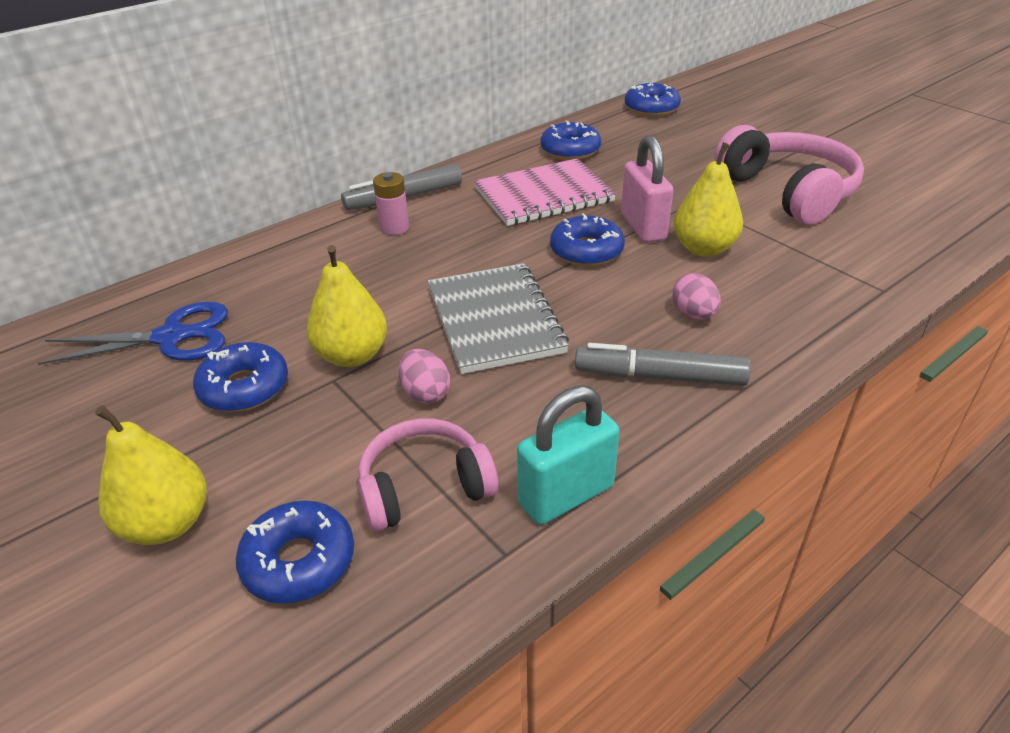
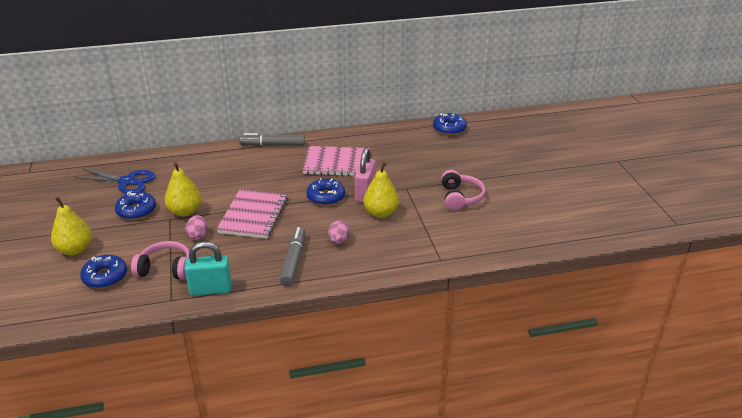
camera: 25 degrees right, 5 degrees down
pink battery [373,172,409,235] -> none
grey notebook [428,263,569,374] -> pink notebook [216,189,288,239]
blue donut [541,120,601,160] -> none
grey marker [575,343,751,386] -> grey marker turned 60 degrees clockwise [280,227,305,286]
pink headphones [715,125,864,225] -> pink headphones [441,170,486,211], size x0.64

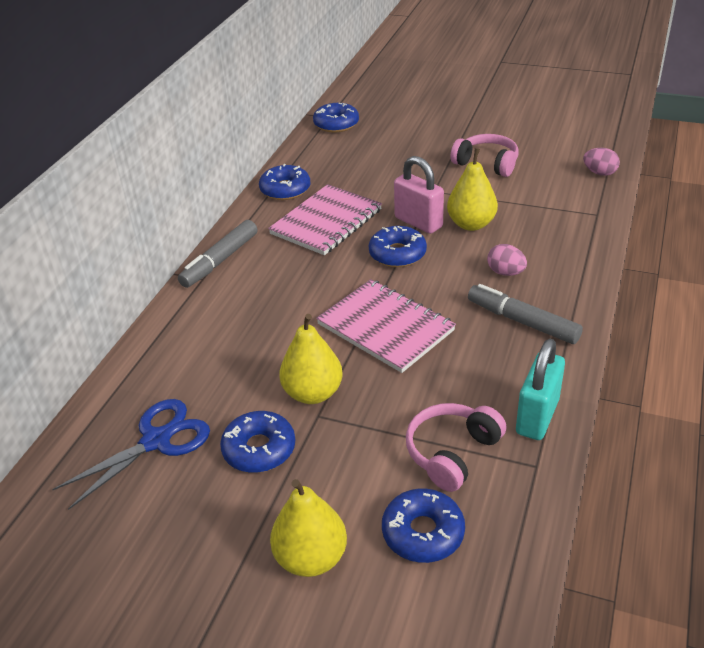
camera: 55 degrees left, 5 degrees up
pink egg [185,215,208,240] -> pink egg moved to [583,148,620,176]
none -> blue donut [259,164,310,200]

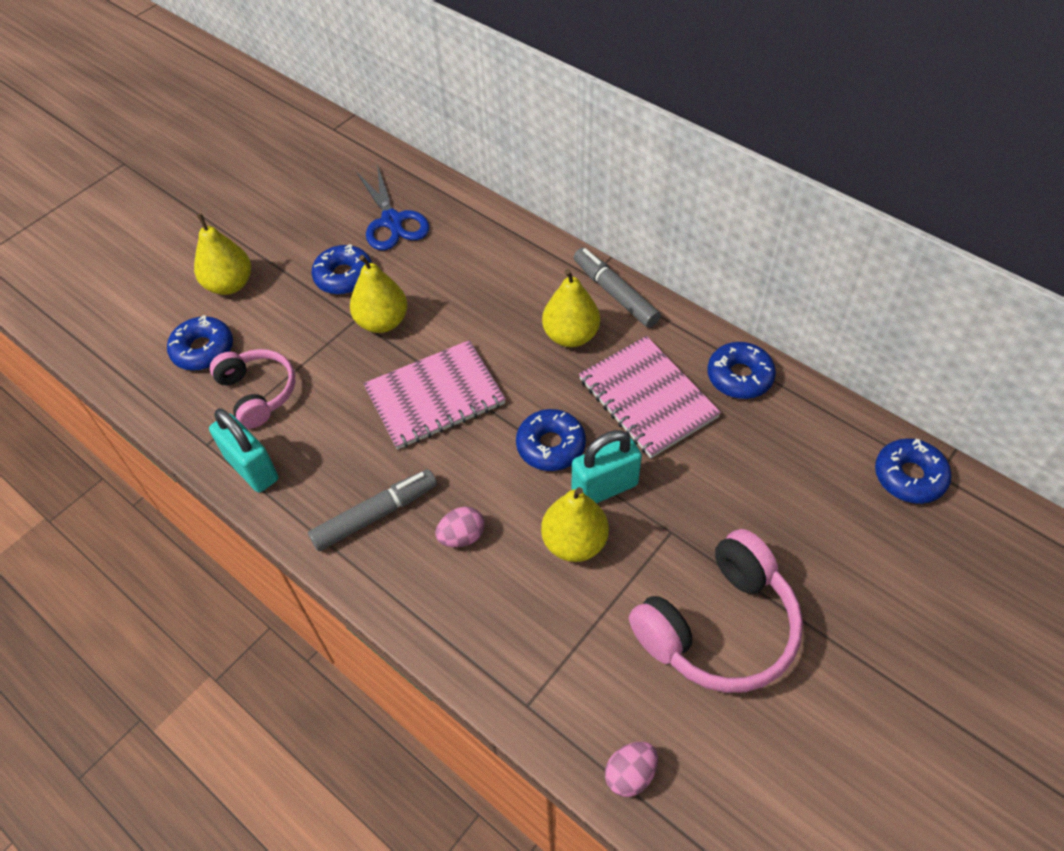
camera: 110 degrees right, 15 degrees up
pink padlock [394,156,444,234] -> turquoise padlock [572,430,642,503]
pink headphones [450,134,519,177] -> pink headphones [629,529,803,693], size x1.57
none -> yellow pear [542,269,600,347]

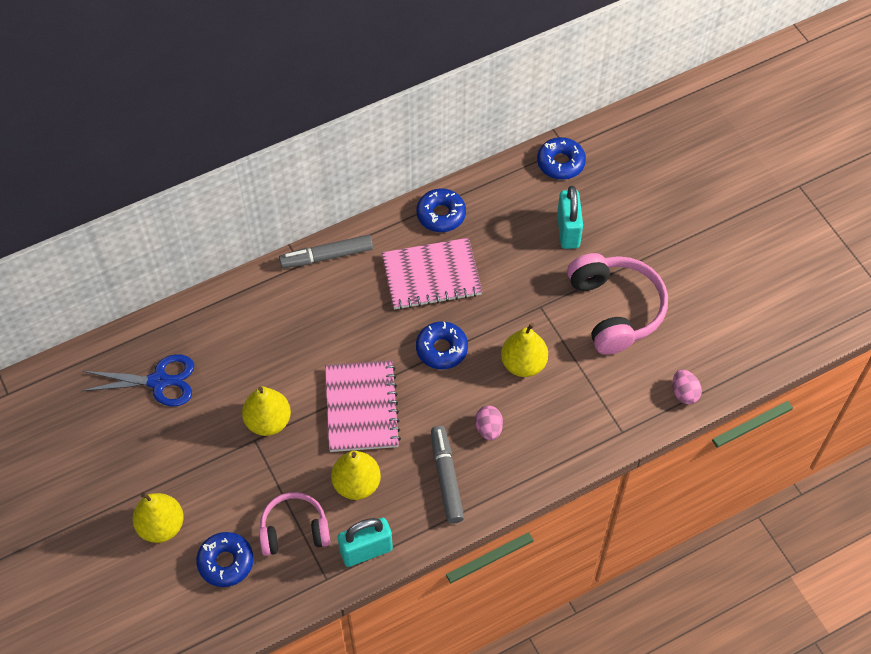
camera: 70 degrees left, 5 degrees up
blue donut [312,244,372,295] -> none
yellow pear [542,269,600,347] -> yellow pear moved to [331,451,381,500]
turquoise padlock [572,430,642,503] -> turquoise padlock moved to [557,186,583,249]

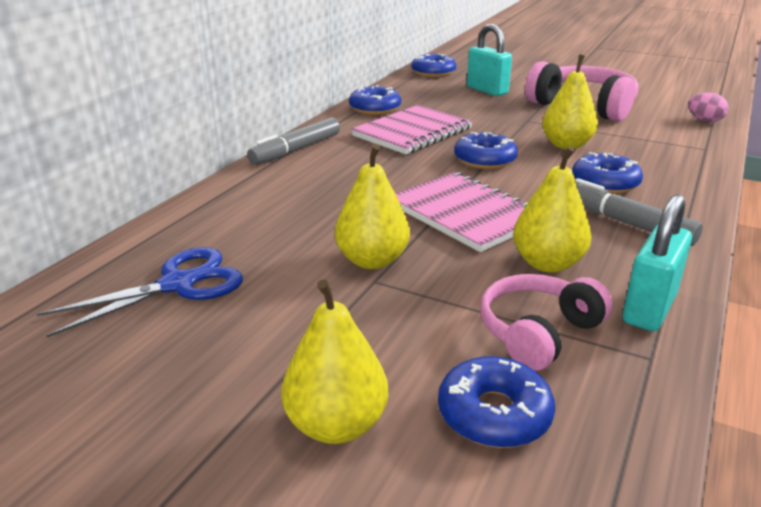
camera: 35 degrees left, 30 degrees down
pink egg [475,405,503,440] -> blue donut [572,152,643,194]

